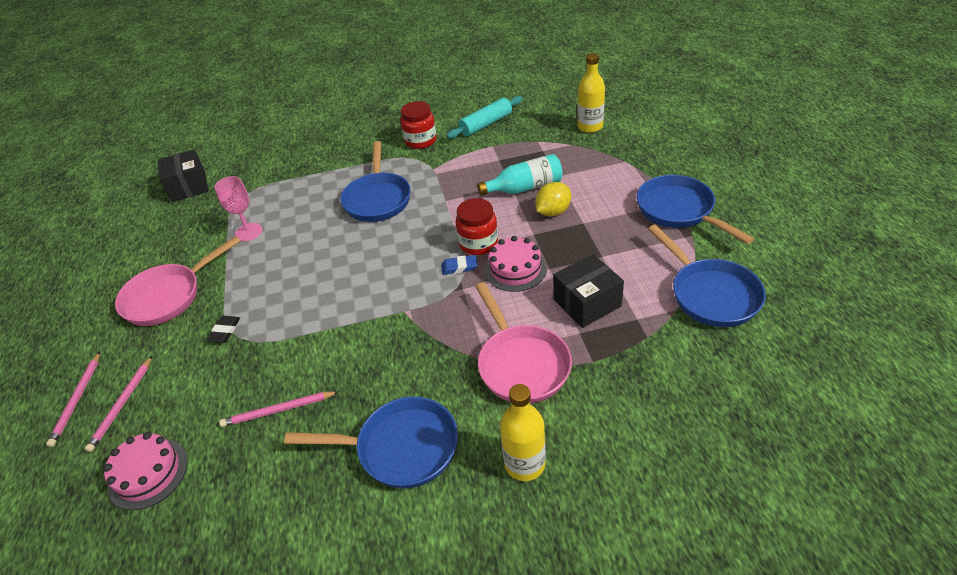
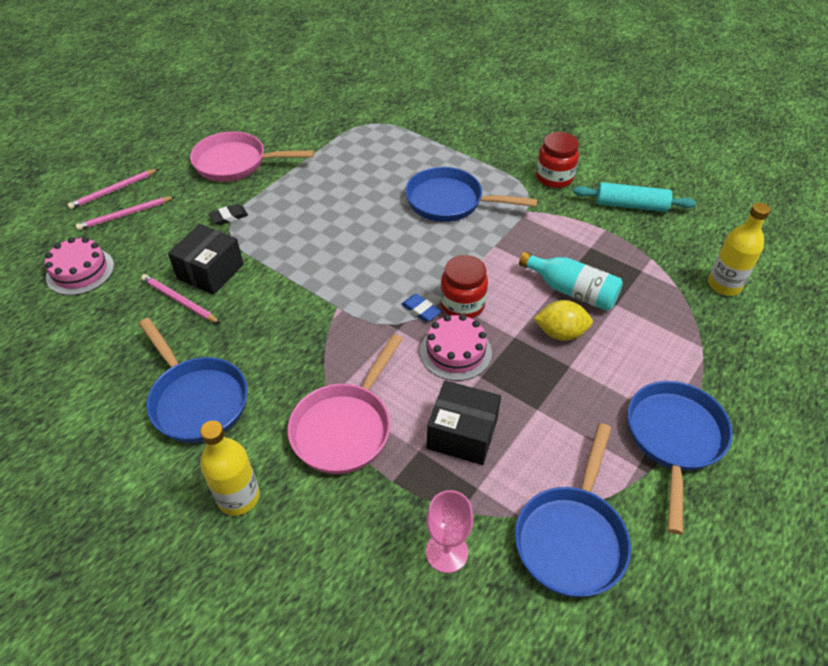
camera: 45 degrees right, 5 degrees up
black box [158,149,209,202] -> black box moved to [168,224,244,295]
pink goblet [215,176,262,241] -> pink goblet moved to [426,490,473,573]
blue pan [340,141,411,222] -> blue pan turned 60 degrees clockwise [405,167,538,222]

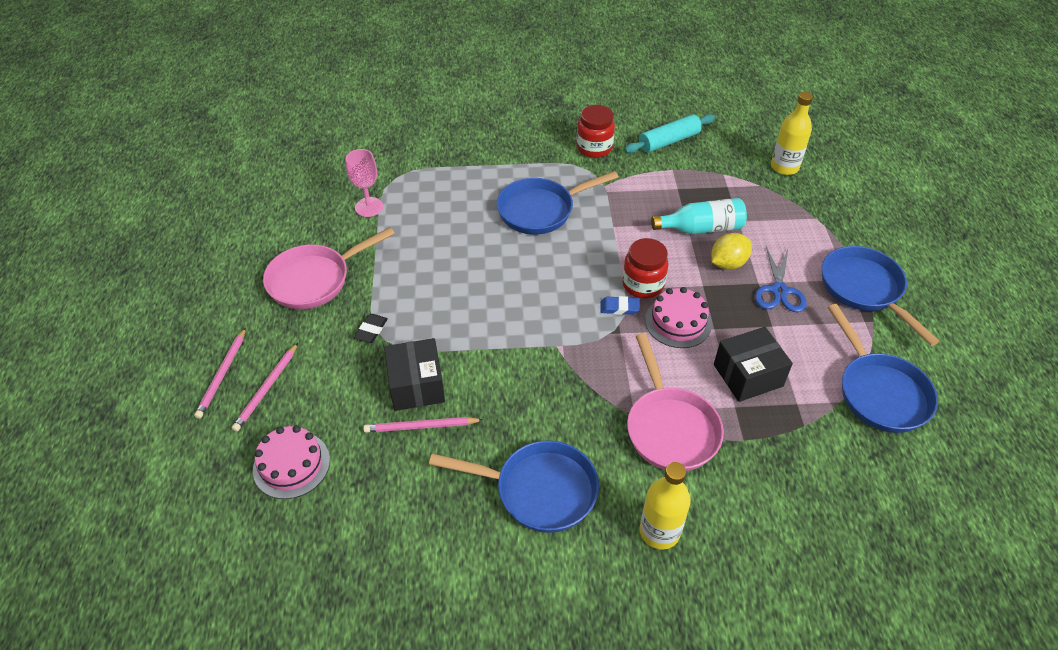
camera: 40 degrees left, 0 degrees up
pink goblet [426,490,473,573] -> pink goblet moved to [346,149,383,217]
none -> blue scissors [755,246,807,312]

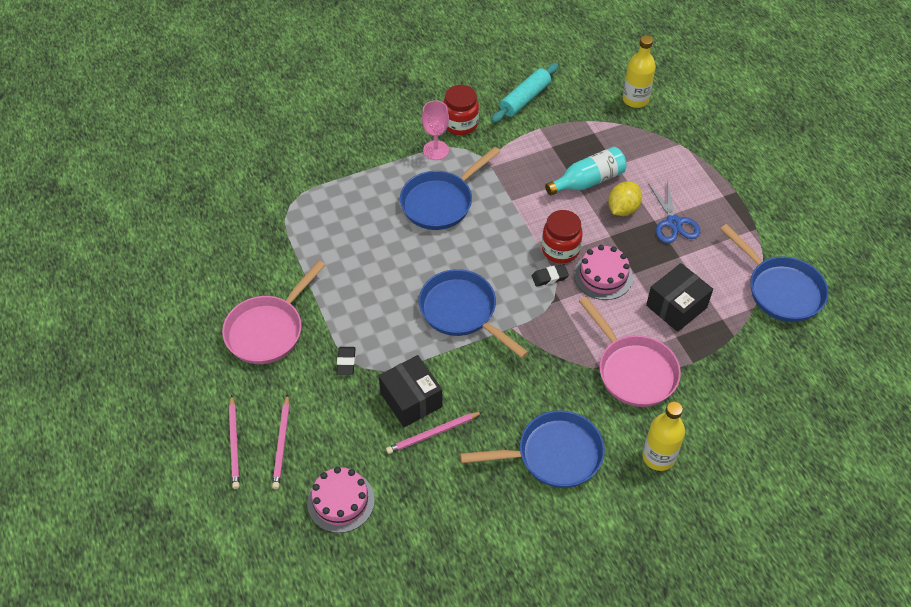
camera: 20 degrees left, 5 degrees up
pink goblet [346,149,383,217] -> pink goblet moved to [422,100,449,160]
blue eraser [600,296,640,315] -> black eraser [532,264,569,287]
blue pan [822,246,940,346] -> blue pan moved to [419,269,528,358]

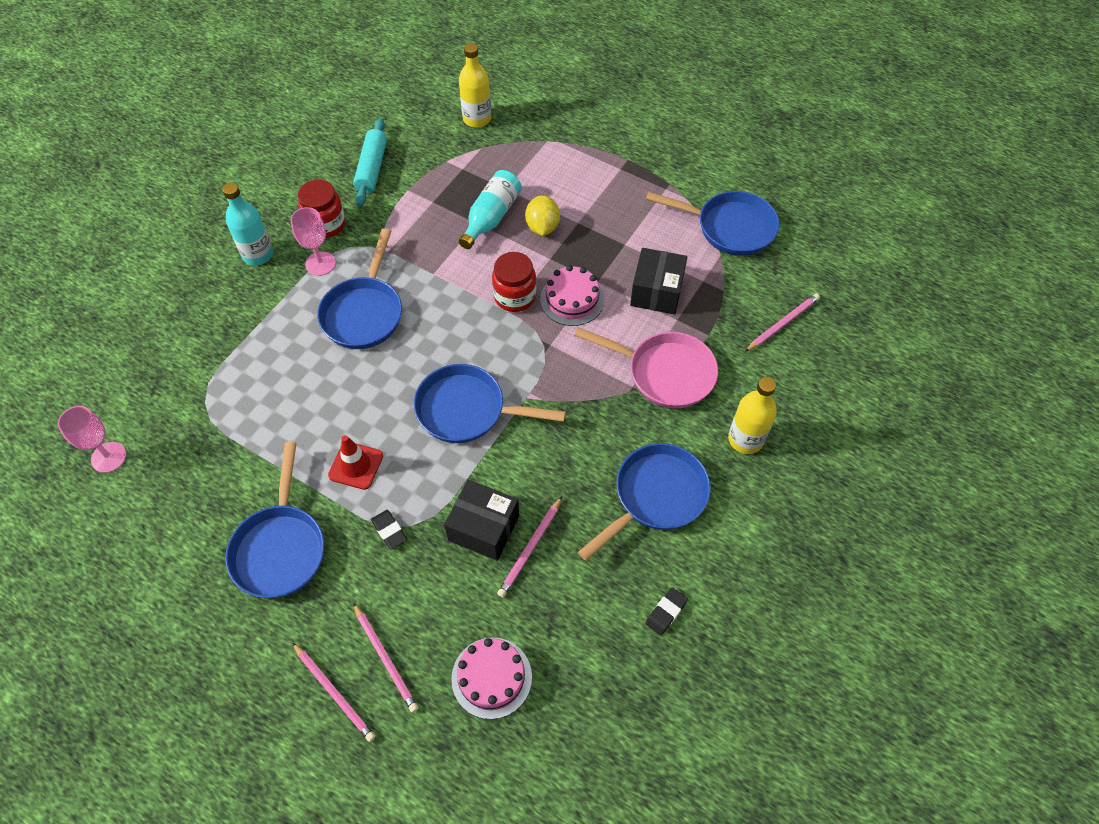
camera: 35 degrees left, 5 degrees up
pink pan [222,260,325,364] -> blue pan [225,442,324,598]
black eraser [532,264,569,287] -> black eraser moved to [645,587,688,635]
blue scissors [648,181,700,243] -> none
none -> pink goblet [58,406,126,473]
none -> turquoise bottle [222,183,274,265]
none -> red traffic cone [328,435,383,490]
none -> pink pencil [745,293,820,352]

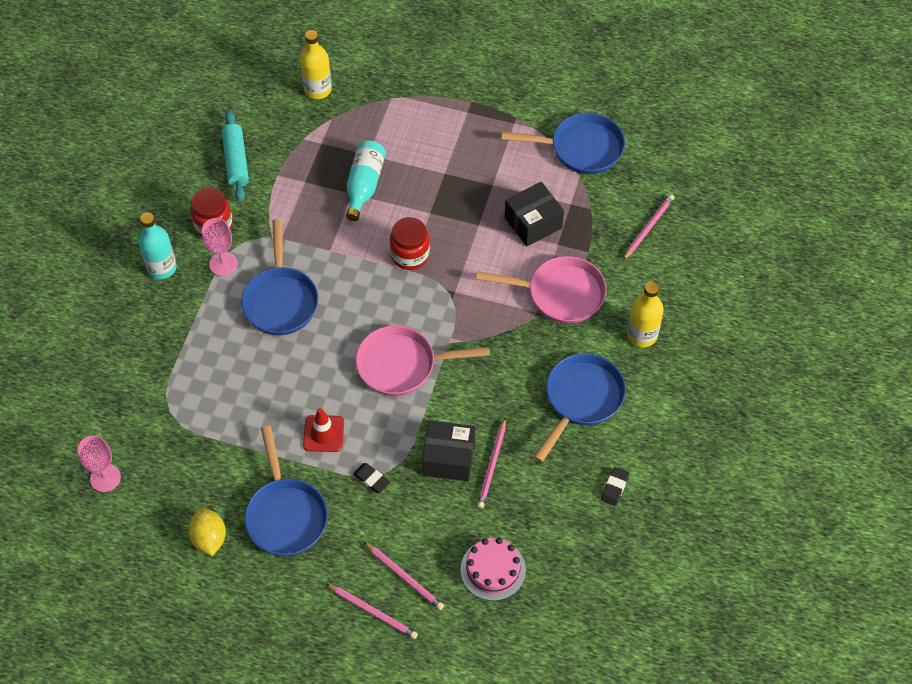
camera: 15 degrees left, 0 degrees up
blue pan [414,364,566,443] -> pink pan [355,325,490,396]
yellow lemon [525,195,560,236] -> yellow lemon moved to [188,508,226,556]
pink cake [540,265,604,326] -> none
black box [630,248,687,314] -> black box turned 60 degrees clockwise [505,182,564,247]

